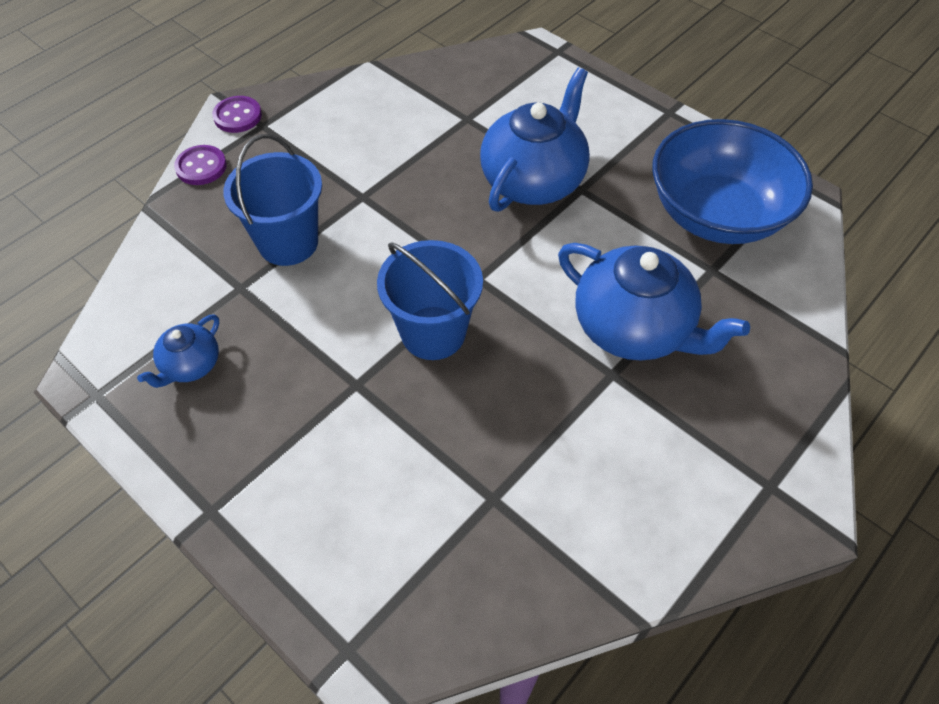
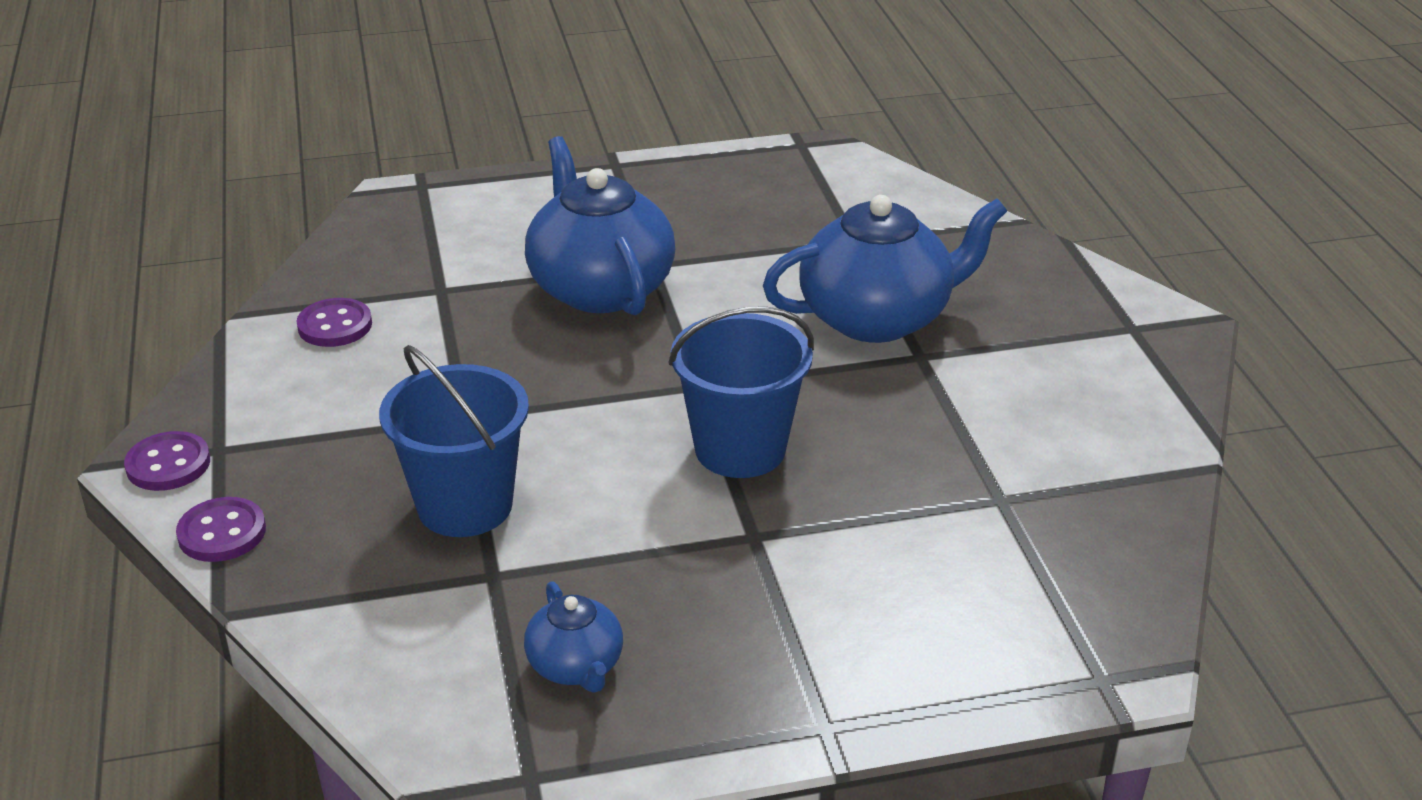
camera: 55 degrees left, 20 degrees down
blue bowl [652,119,813,244] -> none
none -> purple button [297,298,372,347]

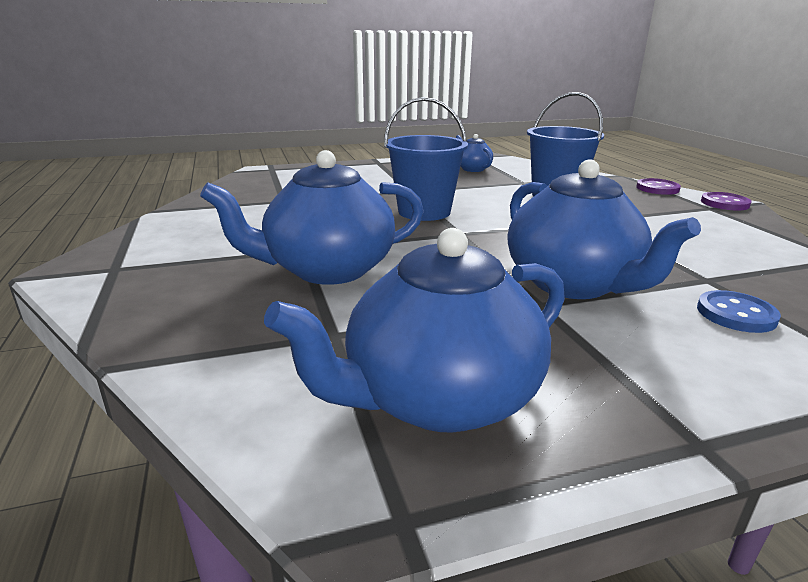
camera: 175 degrees right, 10 degrees down
purple button [297,298,372,347] -> none
none -> blue teapot [264,228,565,433]
none -> blue button [697,290,781,333]

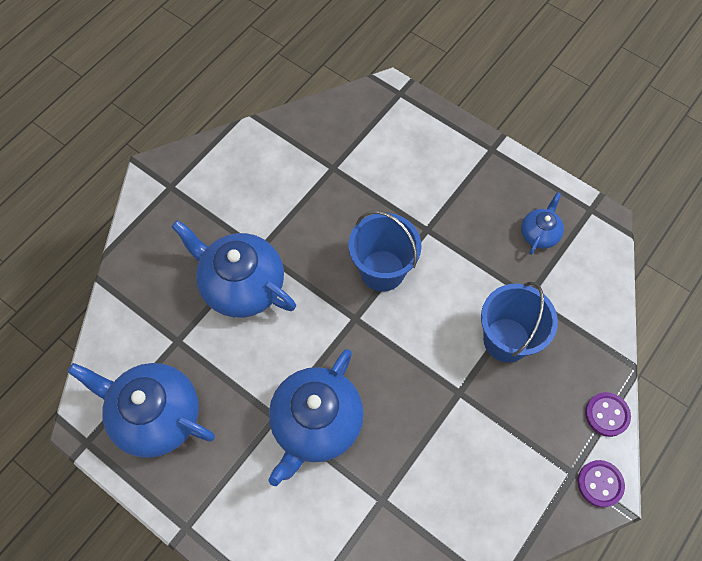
camera: 55 degrees right, 40 degrees up
blue button [697,290,781,333] -> none

